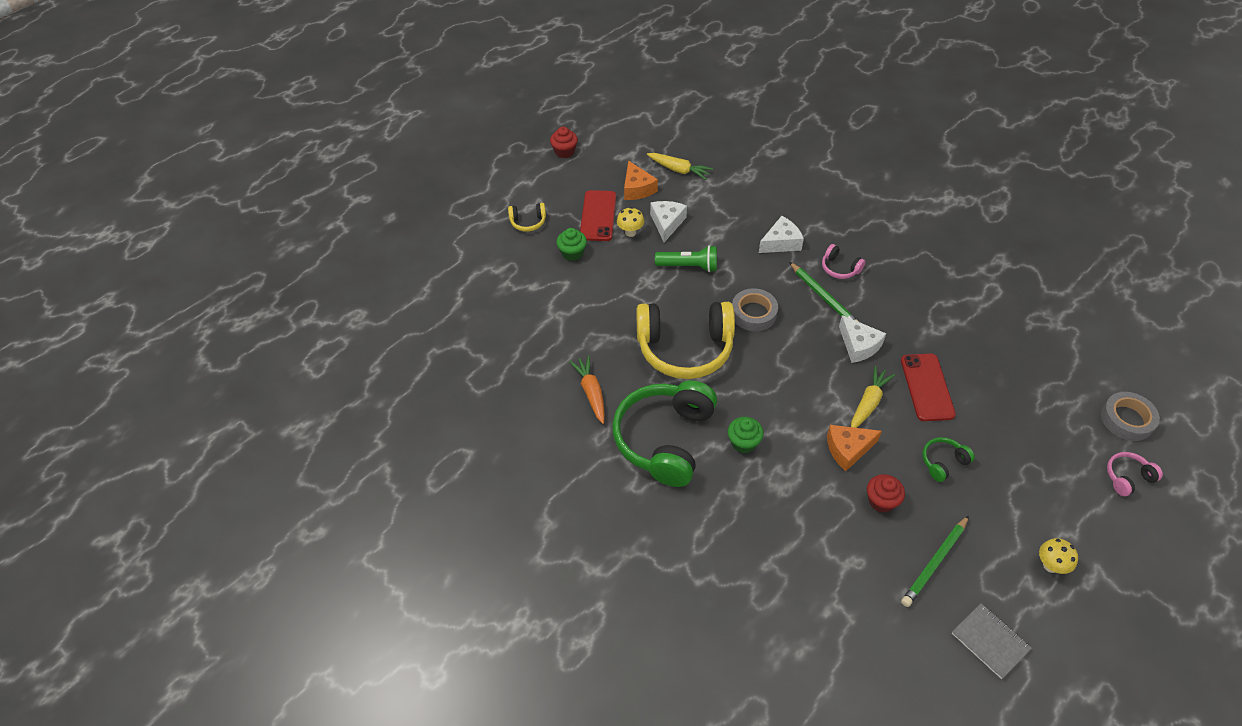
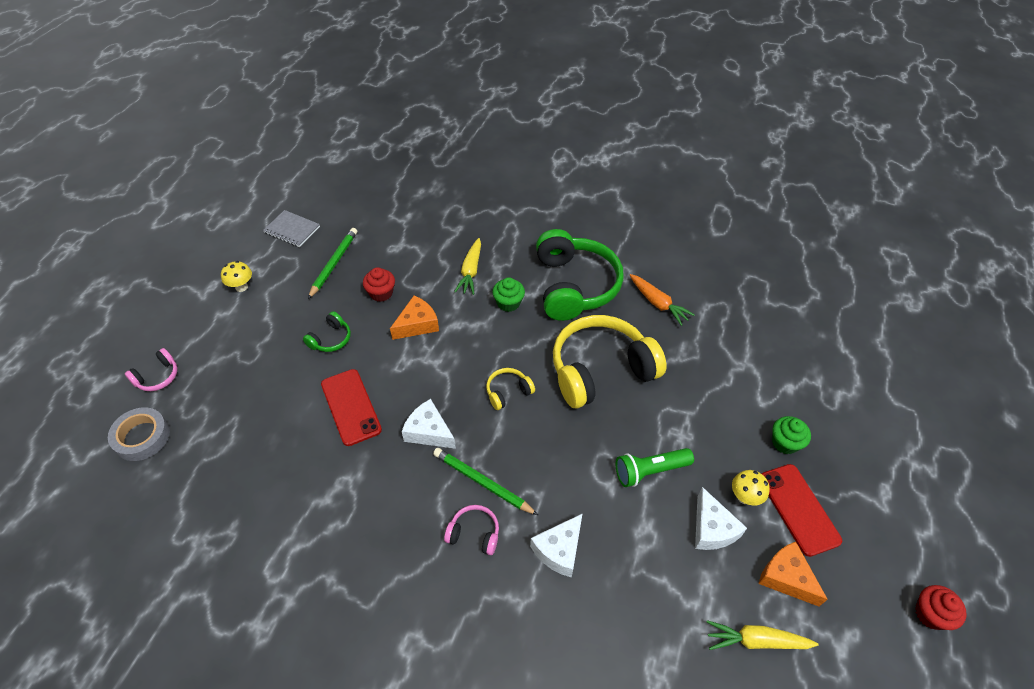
camera: 155 degrees right, 0 degrees up
yellow headphones [508,203,546,232] -> yellow headphones moved to [486,368,535,410]
grey tape [732,288,778,331] -> none
yellow carrot [851,366,895,428] -> yellow carrot moved to [454,238,481,295]

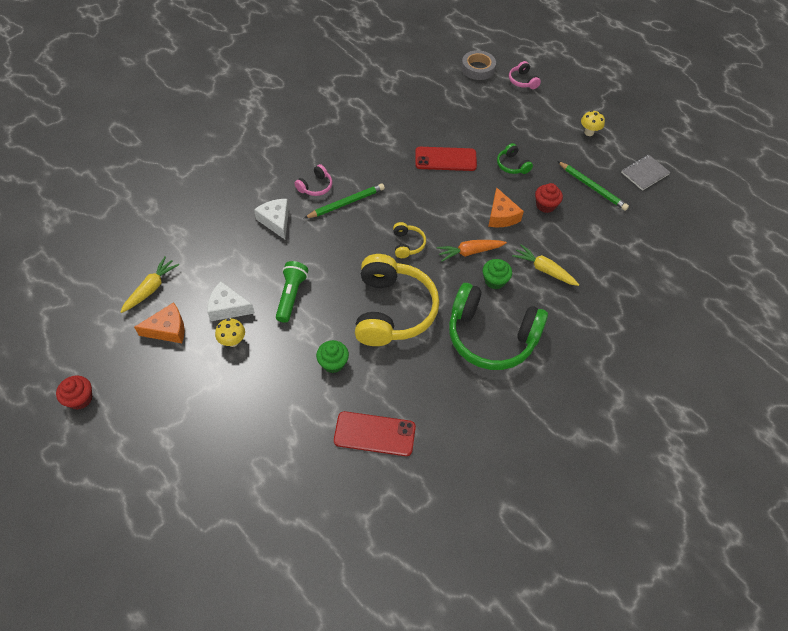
camera: 115 degrees right, 5 degrees up
white cheese [402,399,456,449] -> none
orange carrot [630,274,695,326] -> orange carrot moved to [437,240,507,262]
red phone [762,464,842,557] -> red phone moved to [334,411,416,456]
green cupcake [772,416,811,454] -> green cupcake moved to [316,340,349,373]

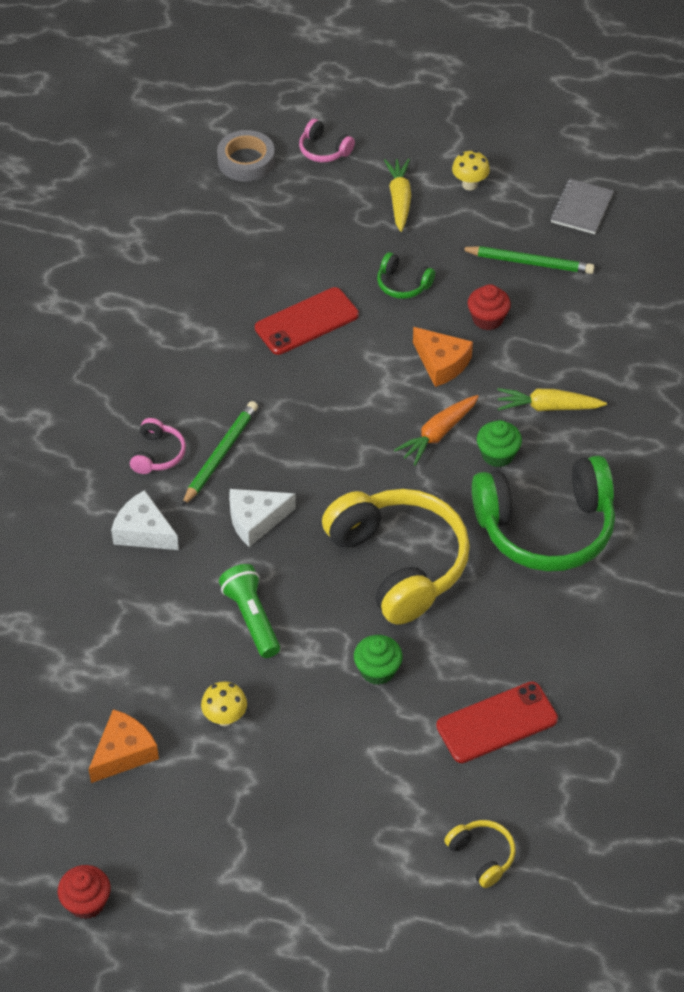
camera: 30 degrees left, 5 degrees down
yellow carrot [120,256,179,313] -> yellow carrot moved to [384,158,411,232]
white cheese [207,281,255,321] -> white cheese moved to [229,489,296,547]
yellow headphones [393,222,426,258] -> yellow headphones moved to [444,820,516,888]

